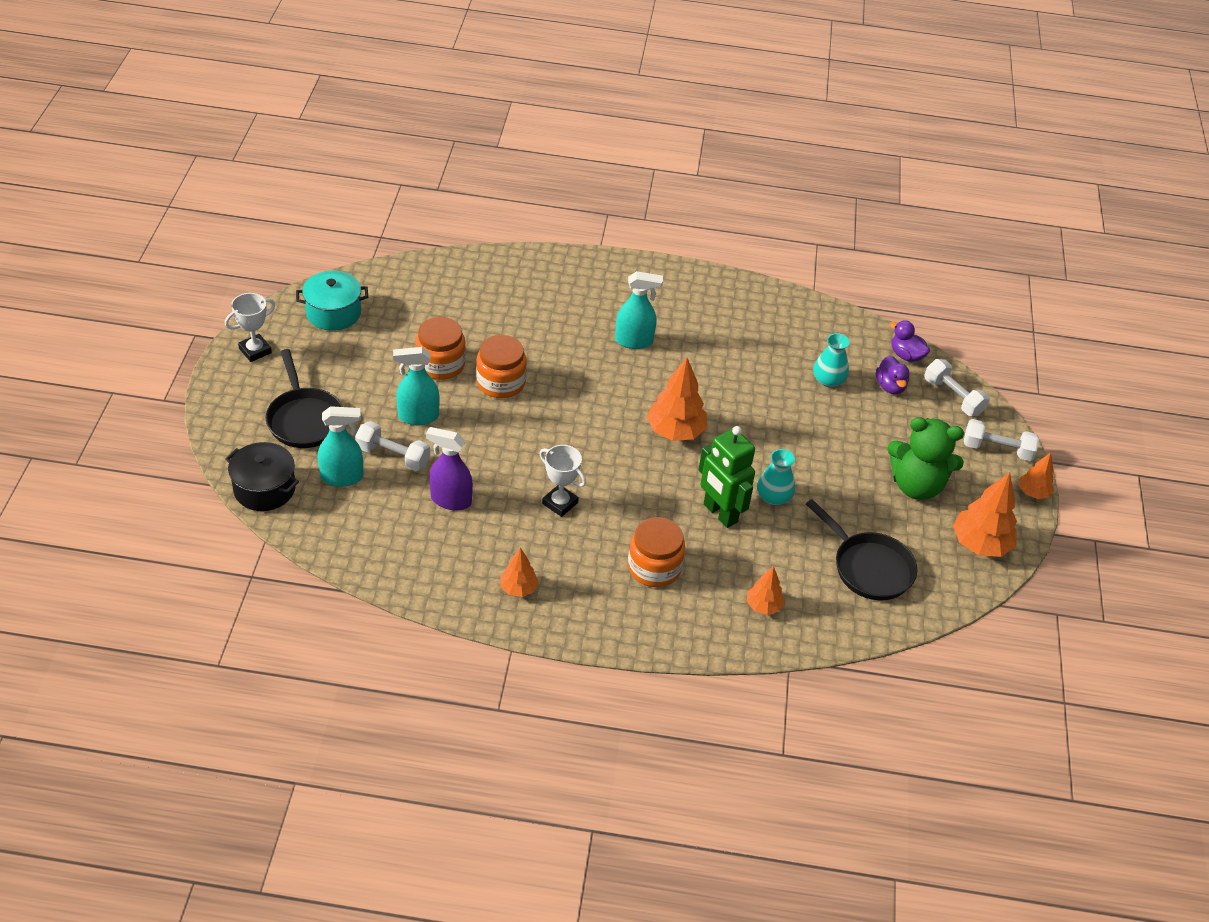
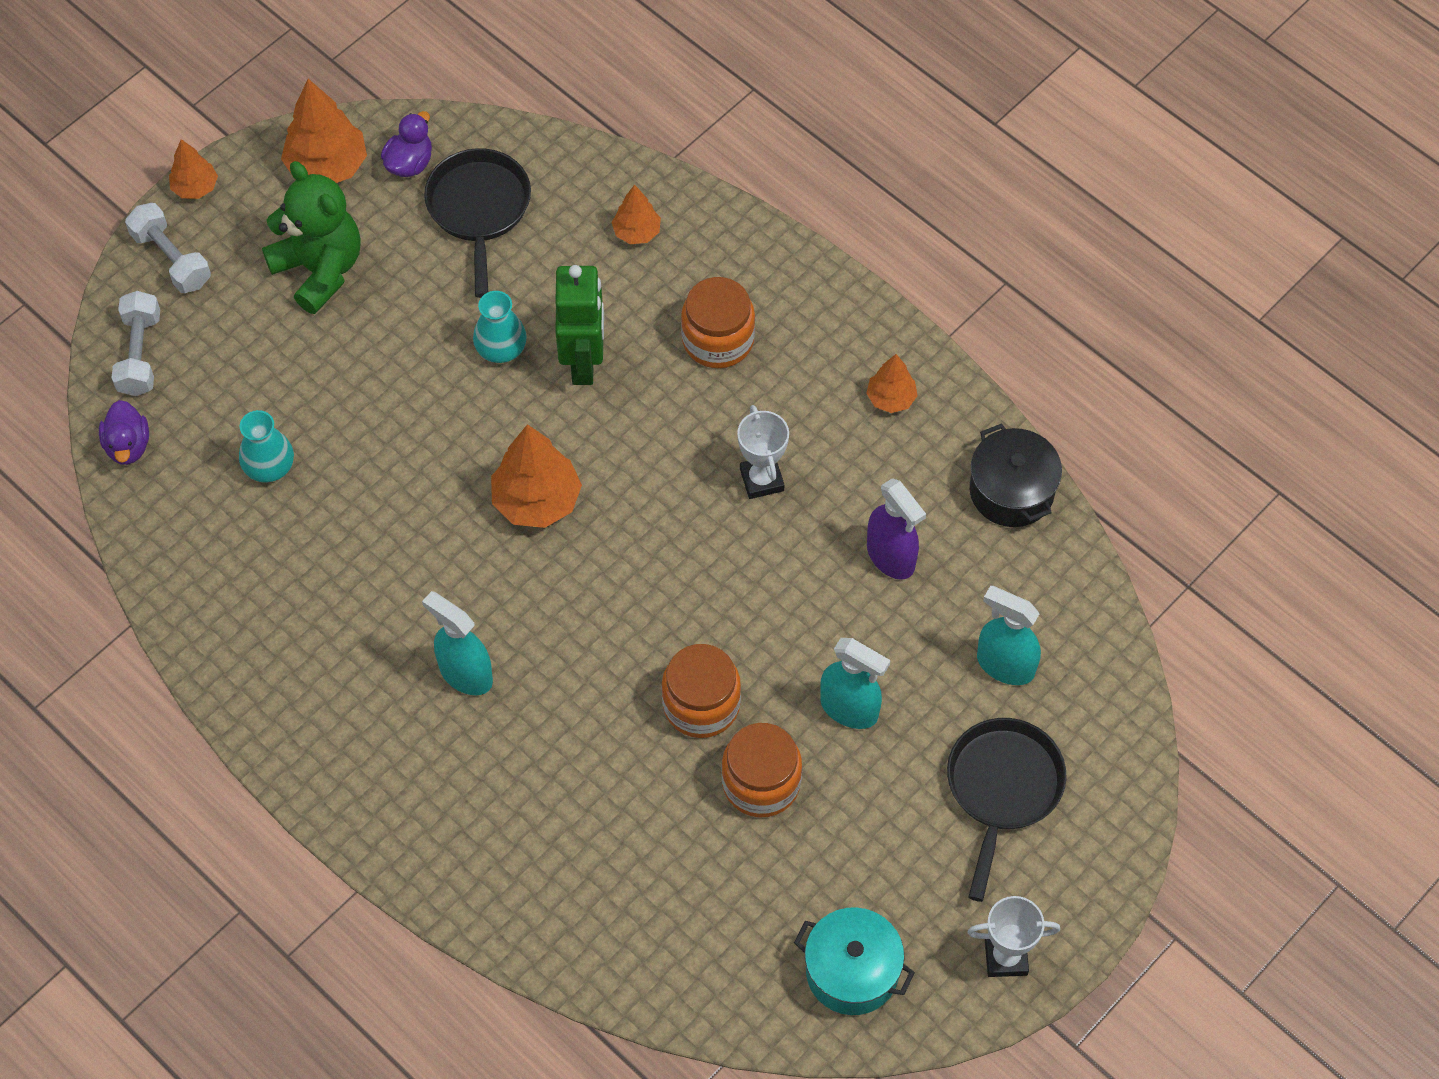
camera: 140 degrees left, 15 degrees up
black pot [225,442,299,511] -> black pot moved to [970,423,1062,527]
white dumbbell [355,421,430,471] -> none
purple duck [876,355,909,394] -> purple duck moved to [381,111,432,177]

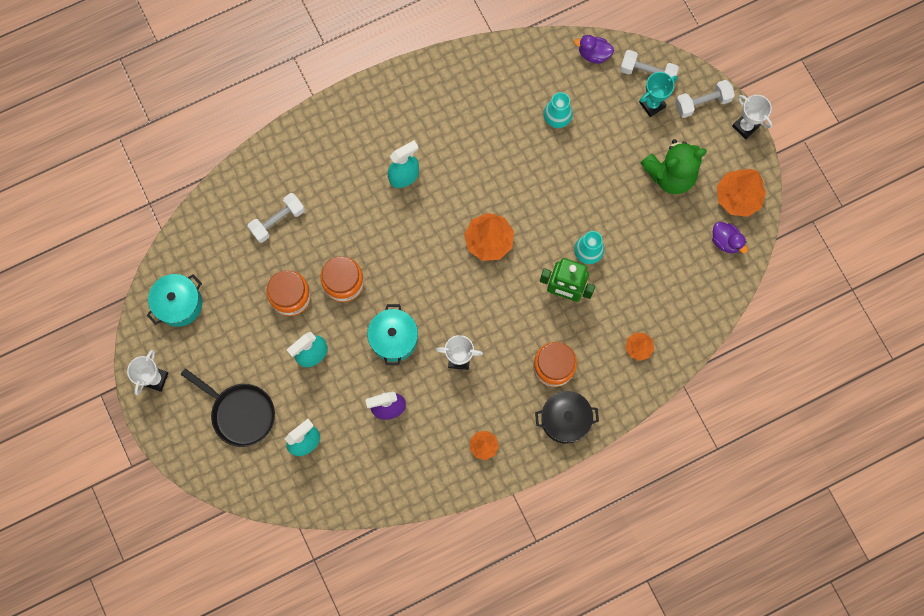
camera: 110 degrees right, 15 degrees up
orange tree [169,139,218,199] -> white trophy [732,95,773,139]
black pan [424,148,531,298] -> none
black pot [970,423,1062,527] -> black pot moved to [535,391,599,444]
none -> white dumbbell [247,193,305,243]
none -> turquoise pot [367,304,418,365]
none -> turquoise trophy [639,72,678,117]

